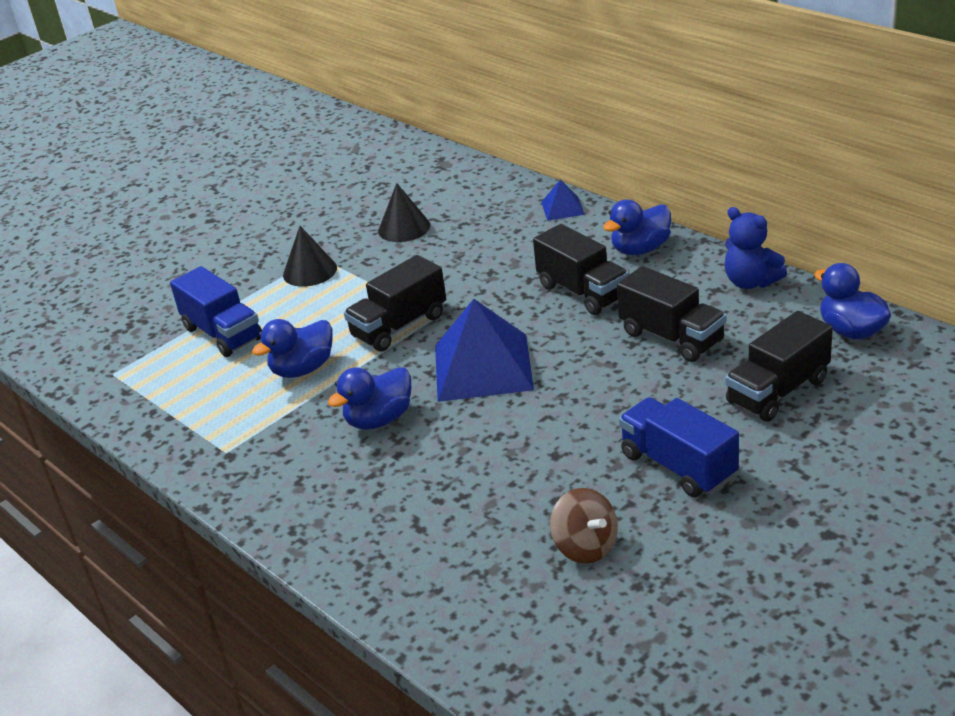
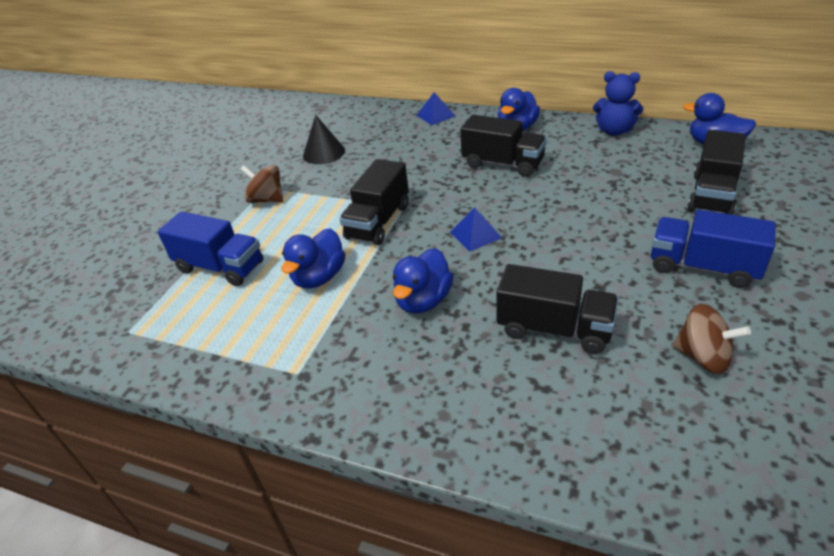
camera: 25 degrees left, 5 degrees up
black cone [283,226,337,287] -> brown spinning top [241,165,284,203]
blue pyramid [435,299,534,402] -> blue pyramid [450,208,502,252], size x0.47
black truck [617,266,726,362] -> black truck moved to [496,264,619,354]

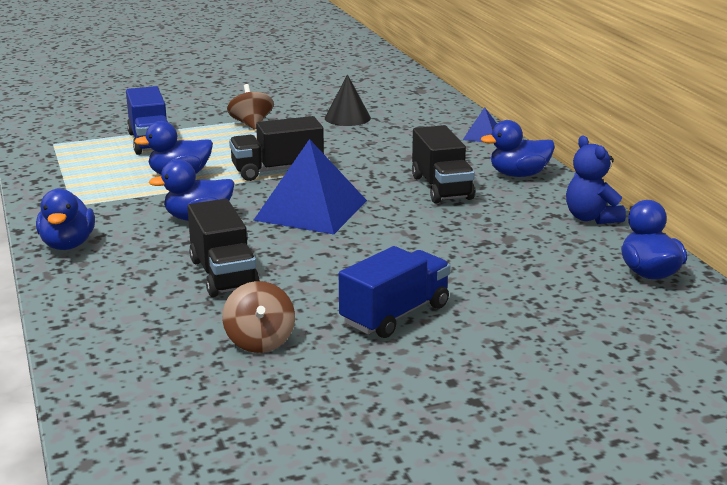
camera: 45 degrees right, 15 degrees down
blue pyramid [450,208,502,252] -> blue pyramid [253,139,367,234], size x2.11
blue truck [651,210,776,288] -> blue truck turned 60 degrees clockwise [339,246,450,338]
black truck [688,130,745,215] -> none
none -> blue duck [36,189,95,250]

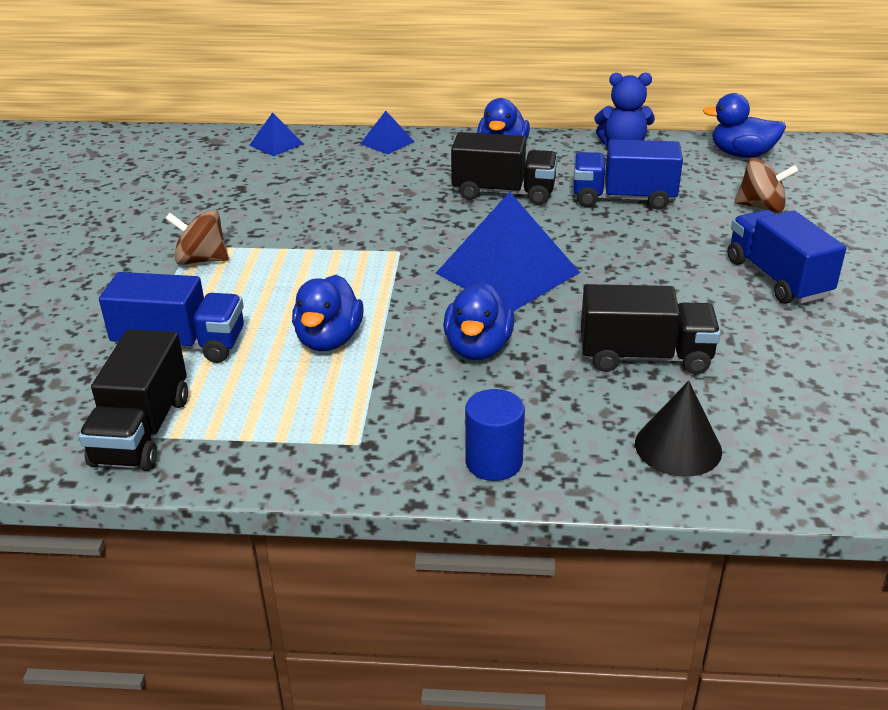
camera: 65 degrees left, 10 degrees up
blue duck [36,189,95,250] -> blue cylinder [465,389,525,481]
brown spinning top [222,281,295,353] -> brown spinning top moved to [735,158,798,213]
black truck [229,116,324,181] -> black truck moved to [78,329,188,471]
black cone [325,74,371,126] -> black cone moved to [635,381,722,477]
none -> blue pyramid [250,112,304,156]
none -> blue truck [574,139,683,210]

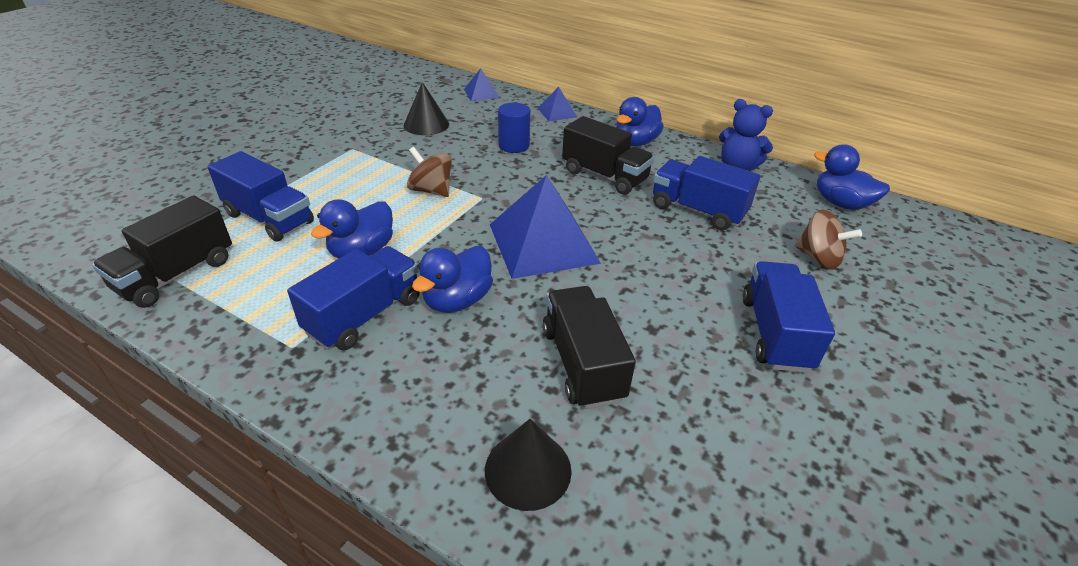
camera: 25 degrees right, 5 degrees up
brown spinning top [165,210,229,265] -> brown spinning top moved to [407,147,452,197]
blue cylinder [465,389,525,481] -> blue cylinder moved to [498,103,530,153]
black truck [581,284,721,374] -> black truck turned 135 degrees counterclockwise [543,286,636,409]
none -> blue truck [287,246,420,350]
none -> black cone [404,82,449,135]

